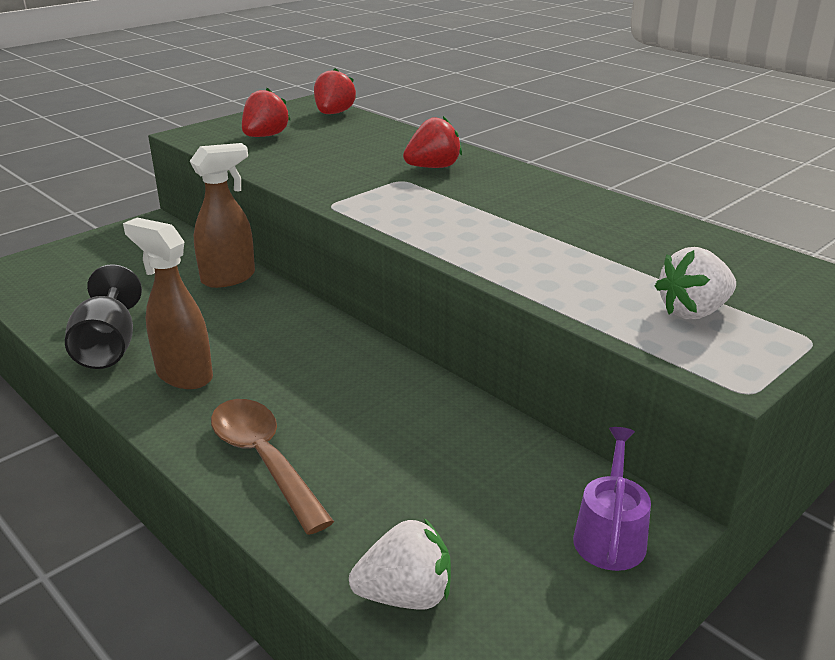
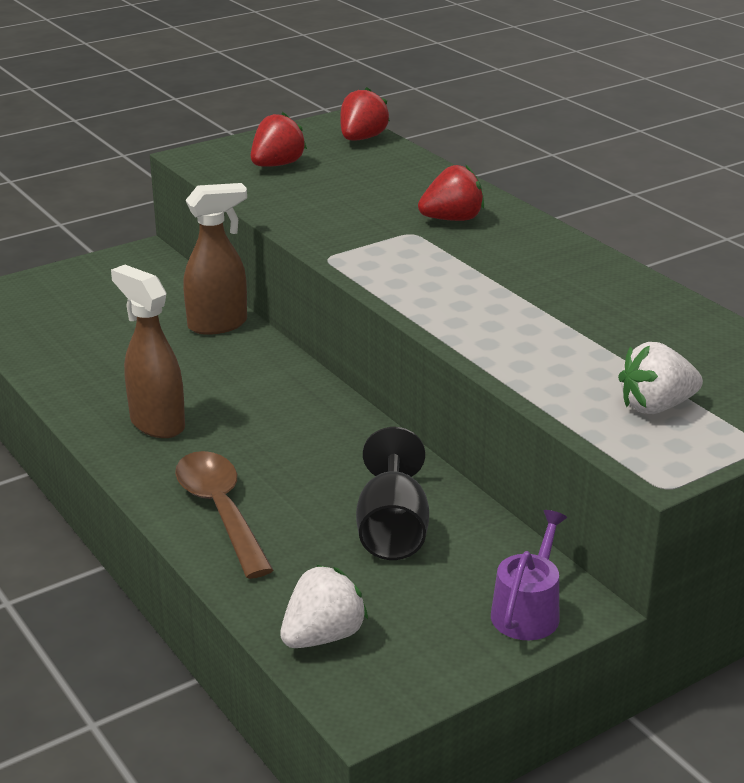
camera: 10 degrees right, 0 degrees up
black goblet [65,264,142,369] -> black goblet moved to [356,427,429,560]
white strawberry [349,518,451,610] -> white strawberry turned 45 degrees counterclockwise [280,565,368,648]

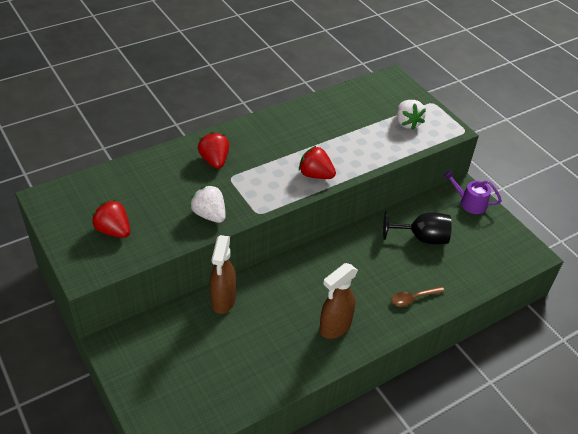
camera: 90 degrees left, 15 degrees up
brown spoon [175,451,273,579] -> brown spoon [391,286,445,306], size x0.59
brown spray bottle [183,183,247,335] -> brown spray bottle turned 150 degrees counterclockwise [210,235,236,314]
white strawberry [280,565,368,648] -> white strawberry moved to [190,185,226,223]
red strawberry [340,87,390,140] -> red strawberry moved to [299,146,336,179]

